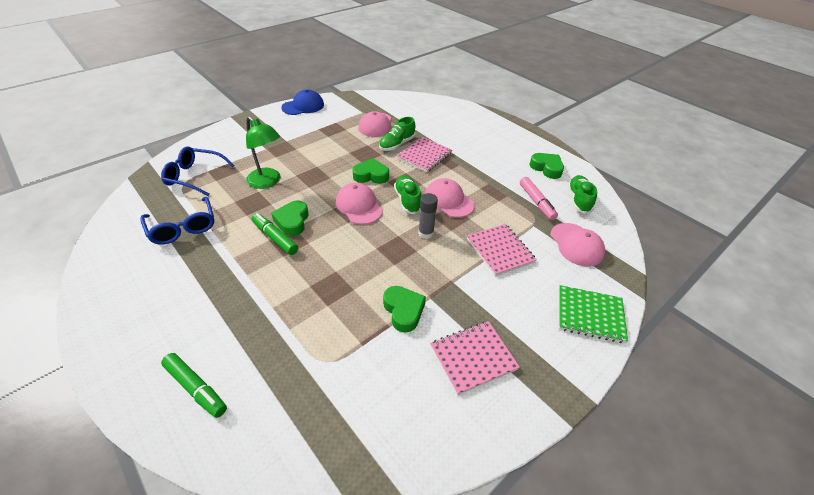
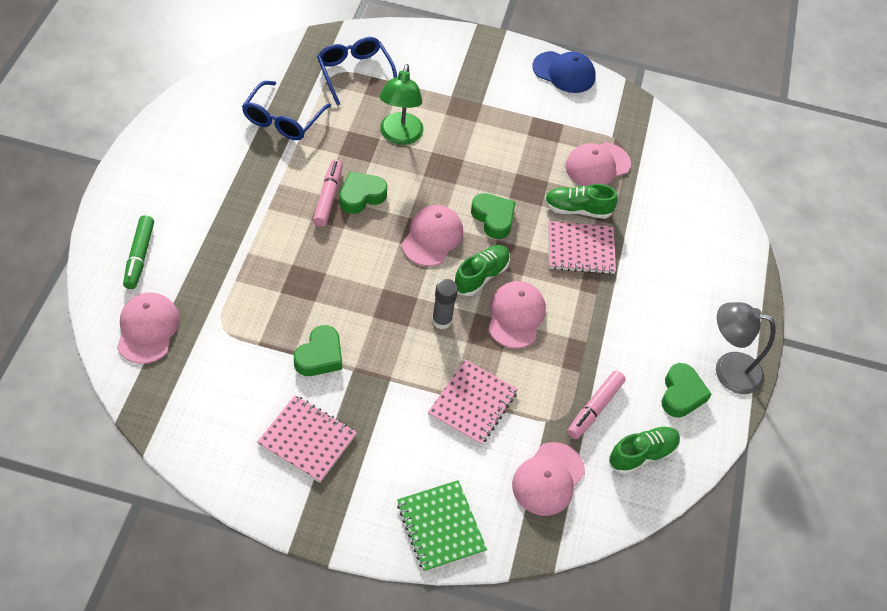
camera: 50 degrees right, 10 degrees up
green marker [252,213,298,255] -> pink marker [313,160,343,227]
none -> pink cap [117,293,180,364]
none -> grey lamp [716,302,775,394]

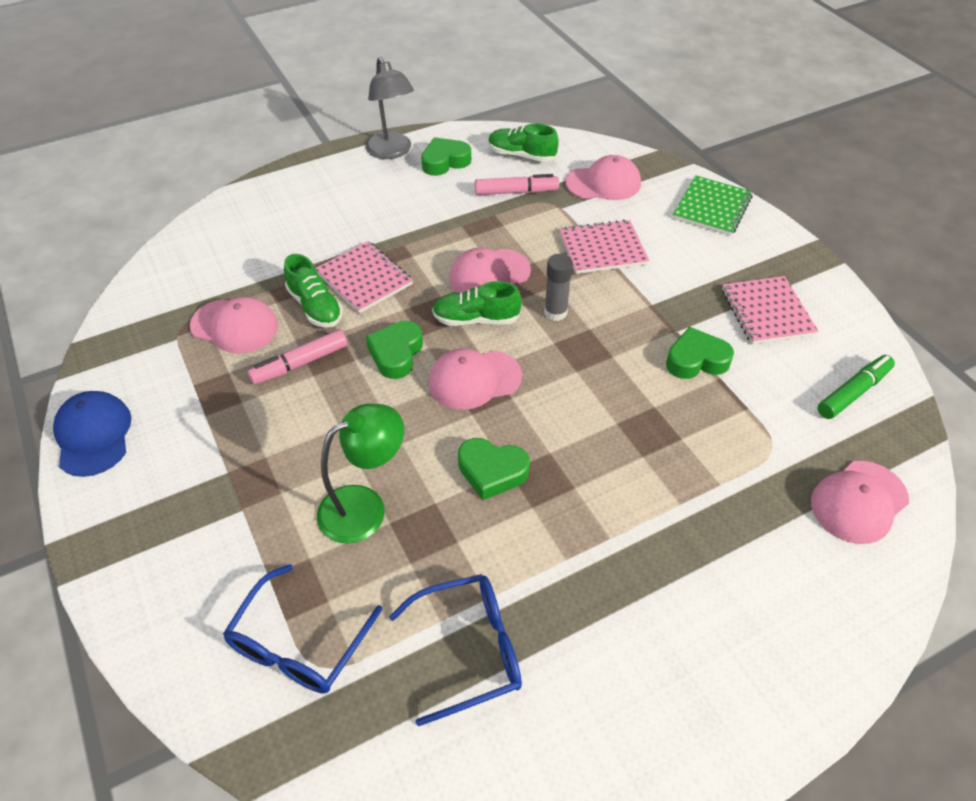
camera: 125 degrees left, 5 degrees down
green marker [123,215,154,289] -> green marker moved to [818,355,895,419]
pink marker [313,160,343,227] -> pink marker moved to [248,329,348,385]

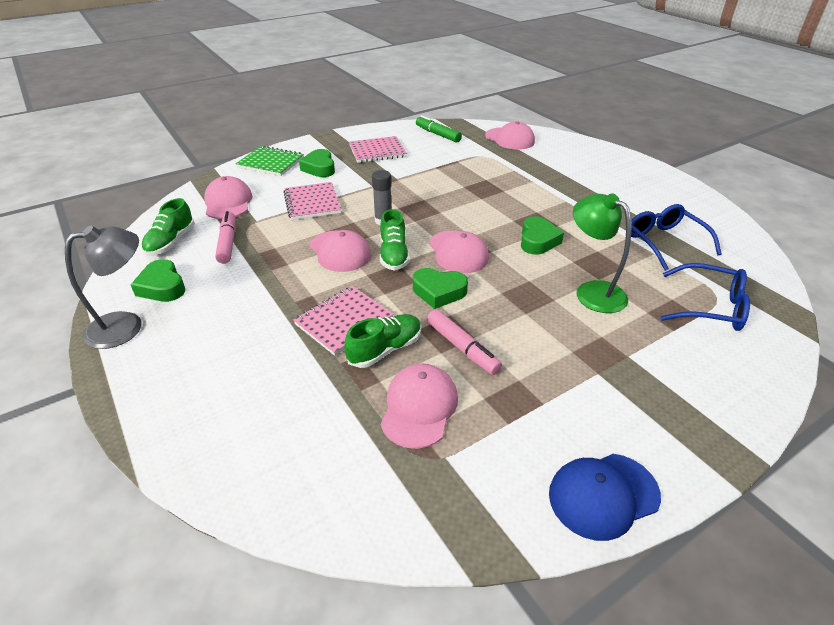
camera: 95 degrees left, 10 degrees down
green heart [666,327,734,379] -> green heart moved to [299,149,335,177]

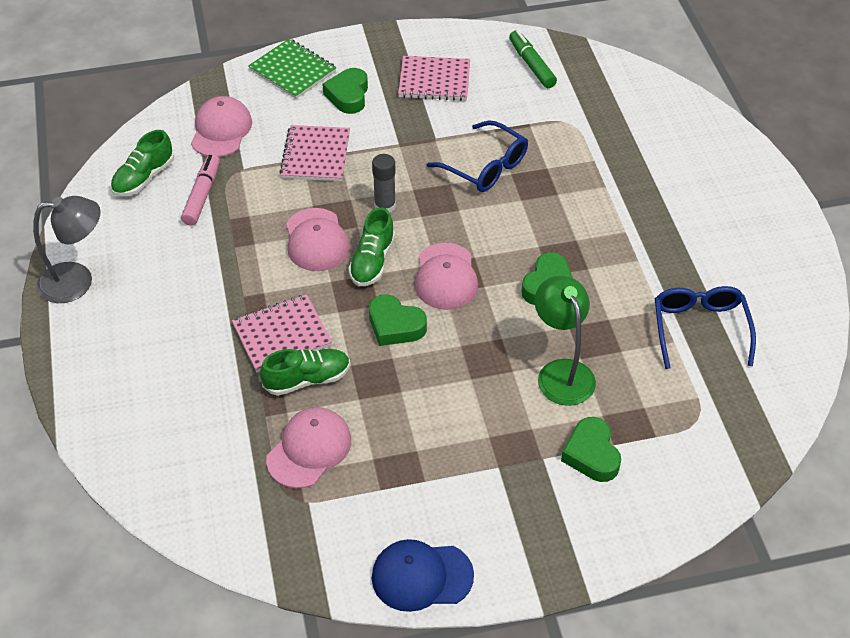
camera: 20 degrees right, 10 degrees up
green heart [131,259,185,302] -> green heart moved to [561,417,621,482]
pink marker [427,309,502,375] -> none
pink cap [485,121,535,150] -> none
blue glasses [660,263,750,331] -> blue glasses moved to [426,121,528,192]

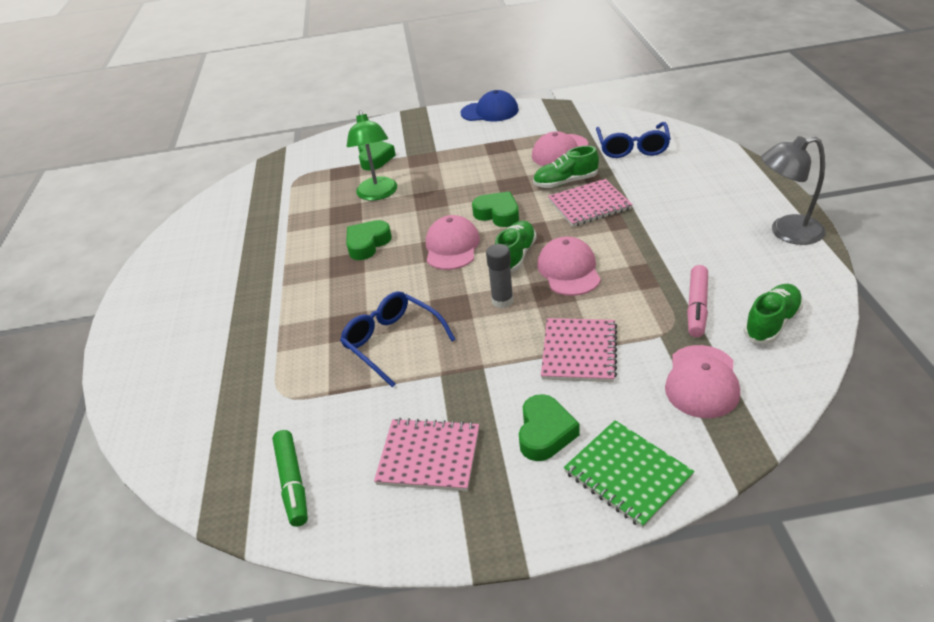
camera: 170 degrees left, 10 degrees down
blue glasses [655,286,756,369] -> blue glasses moved to [596,122,671,158]

